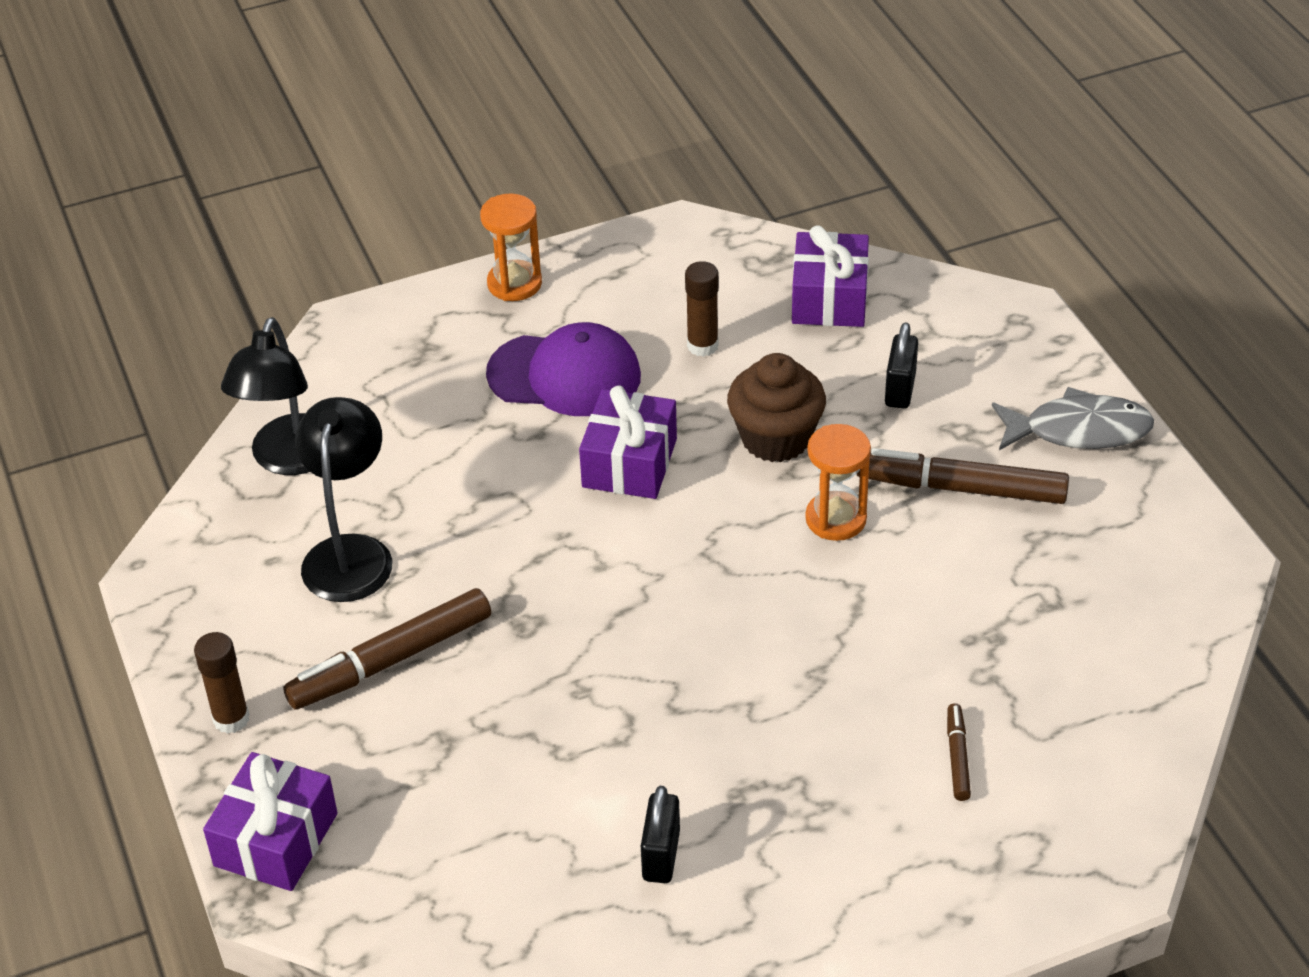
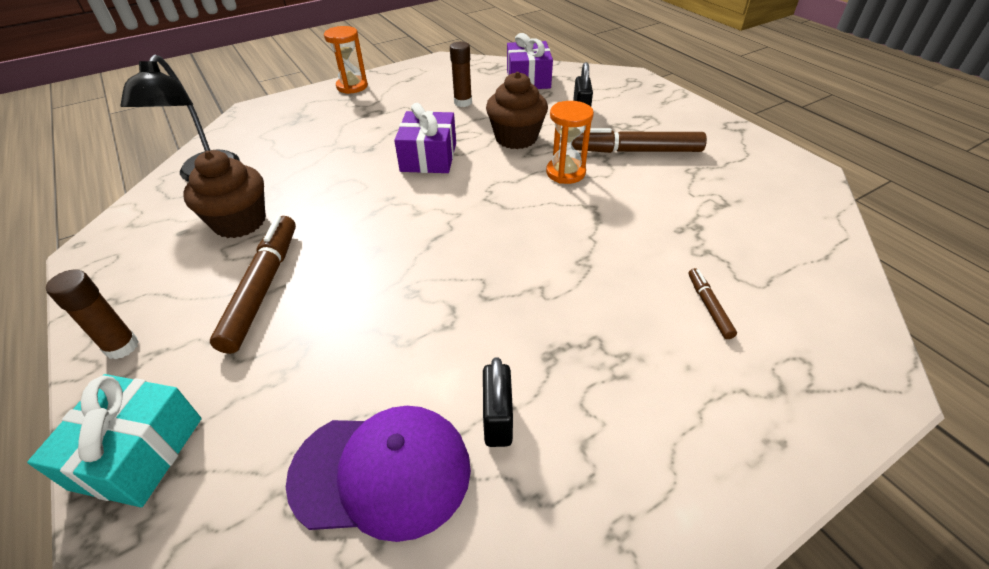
camera: 10 degrees left, 0 degrees up
purple gift [203,752,338,891] -> turquoise gift [27,374,202,507]
brown marker [283,588,491,710] -> brown marker turned 135 degrees clockwise [210,216,296,354]
black lamp [295,397,392,602] -> brown cupcake [183,150,266,238]
purple cap [486,322,641,416] -> purple cap moved to [286,406,471,542]
grey fish [992,387,1154,450] -> none

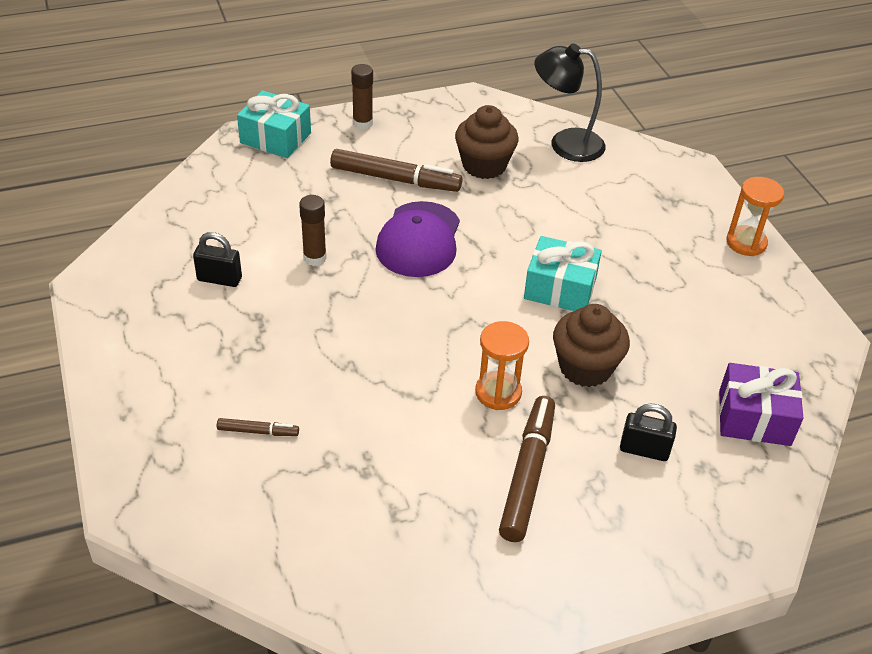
camera: 100 degrees right, 0 degrees up
purple cap [286,406,471,542] -> purple cap moved to [375,201,460,277]
purple gift [394,103,456,173] -> turquoise gift [524,236,602,311]
brown glue stick [450,42,472,107] -> brown glue stick moved to [299,195,327,266]

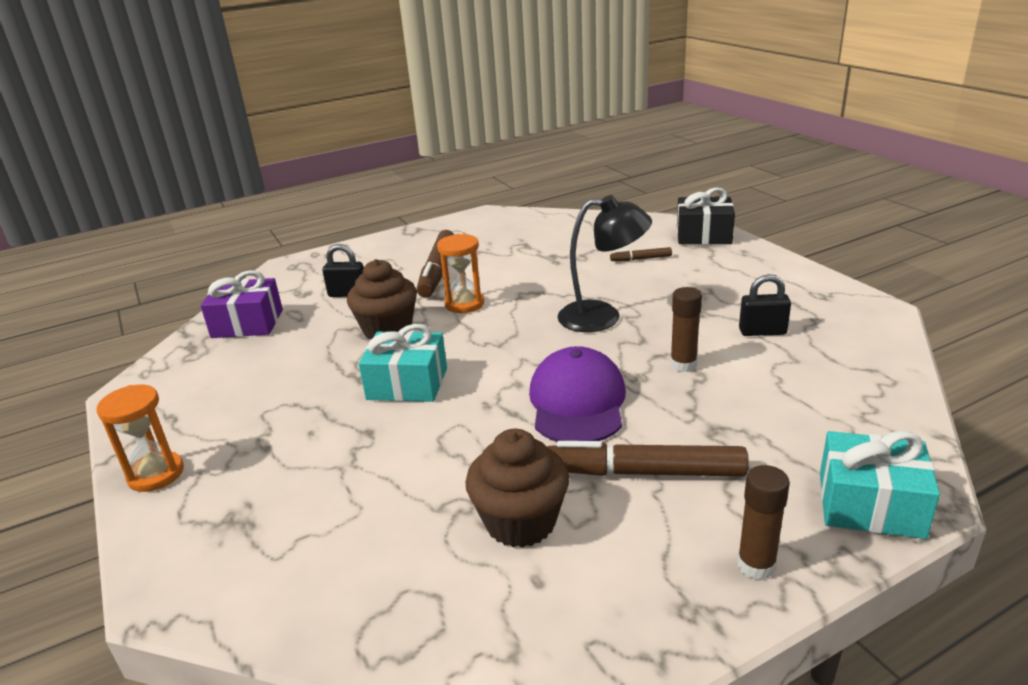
camera: 175 degrees right, 15 degrees down
black lamp [534,44,606,162] -> black lamp moved to [558,195,652,332]
none -> black gift [677,188,735,244]

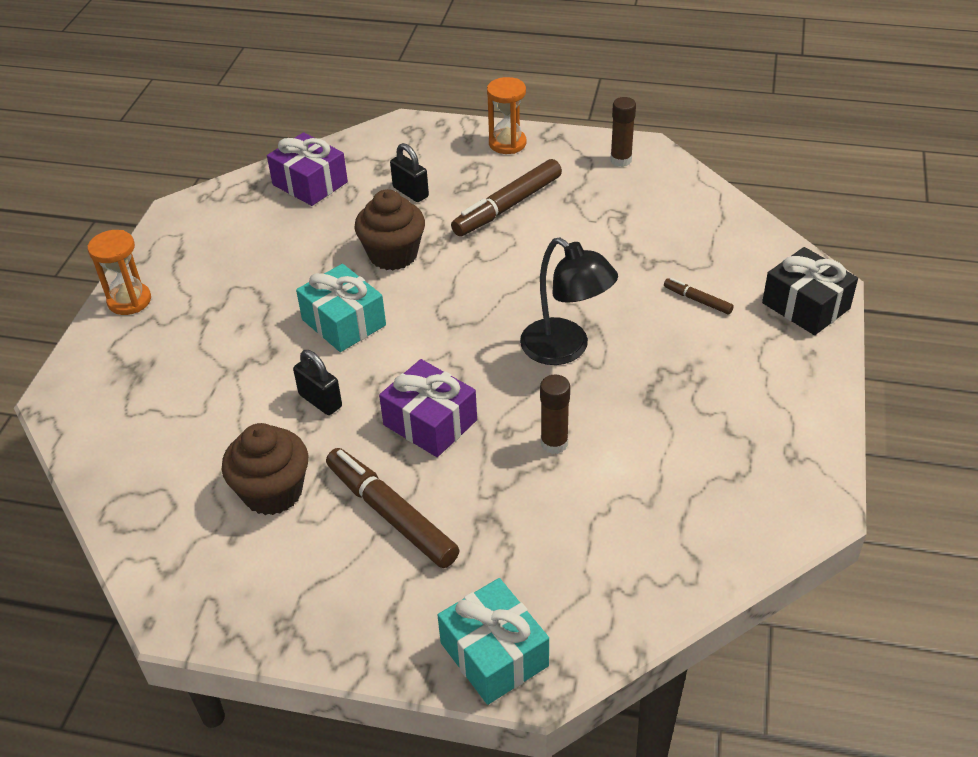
camera: 40 degrees right, 15 degrees up
orange hourglass [437,234,484,313] -> orange hourglass moved to [487,77,526,154]
purple cap [529,346,626,441] -> purple gift [379,359,477,457]
brown glue stick [737,465,790,580] -> brown glue stick moved to [610,97,636,167]
black padlock [739,274,791,336] -> black padlock moved to [293,350,342,415]

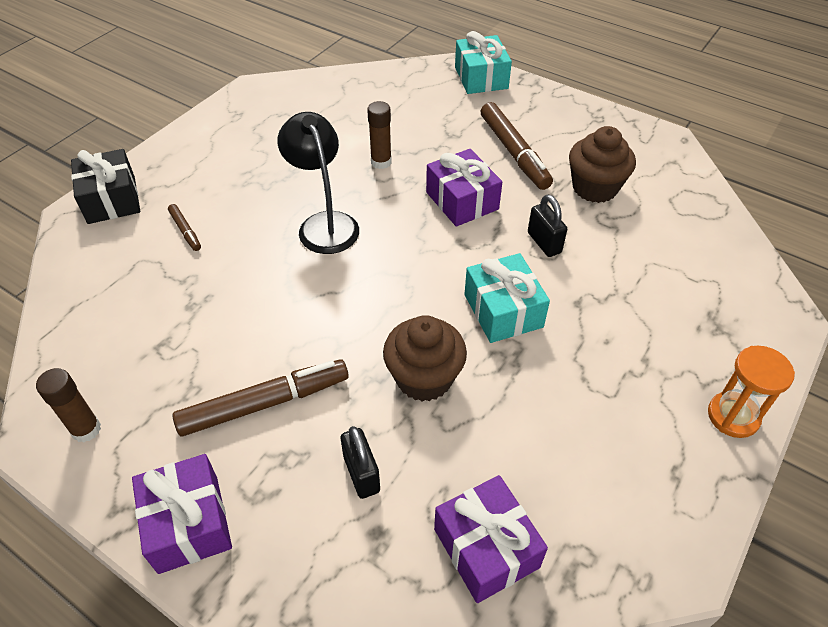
camera: 160 degrees left, 5 degrees up
orange hourglass [487,77,526,154] -> purple gift [132,454,232,574]

